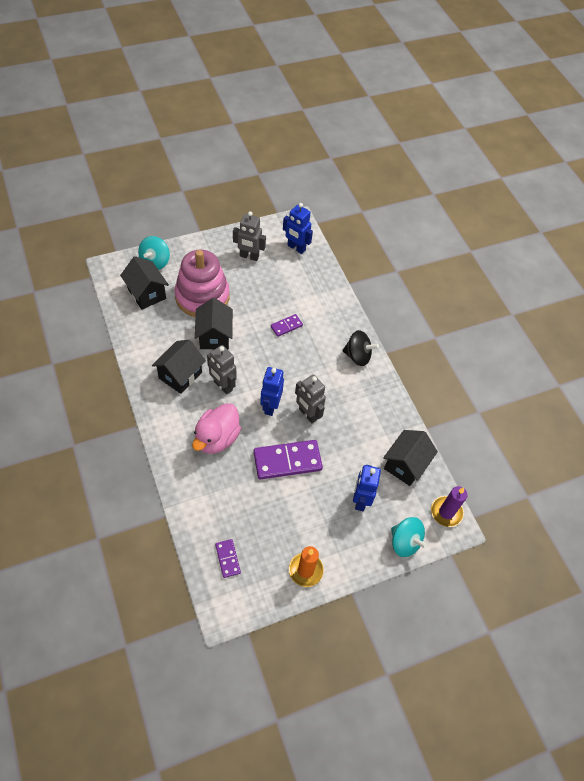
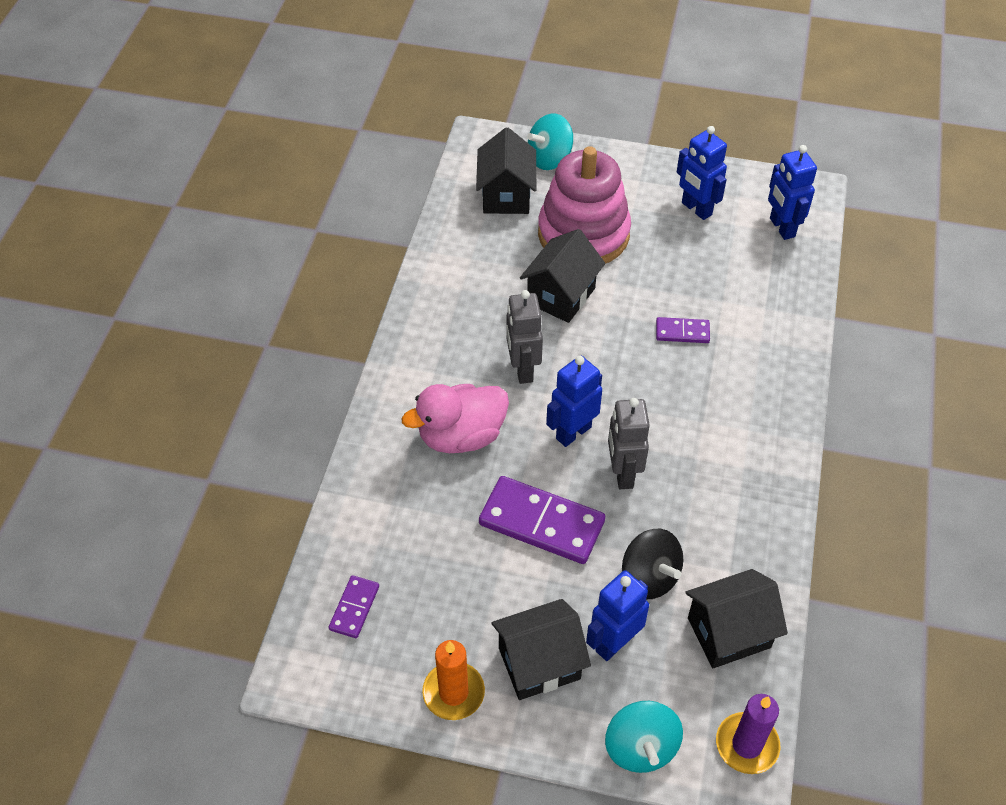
camera: 40 degrees right, 5 degrees down
black house [152,340,206,394] -> black house moved to [491,599,591,700]
grey robot [233,211,266,261] -> blue robot [677,126,727,220]
black spinning top [342,330,379,366] -> black spinning top moved to [622,529,683,599]

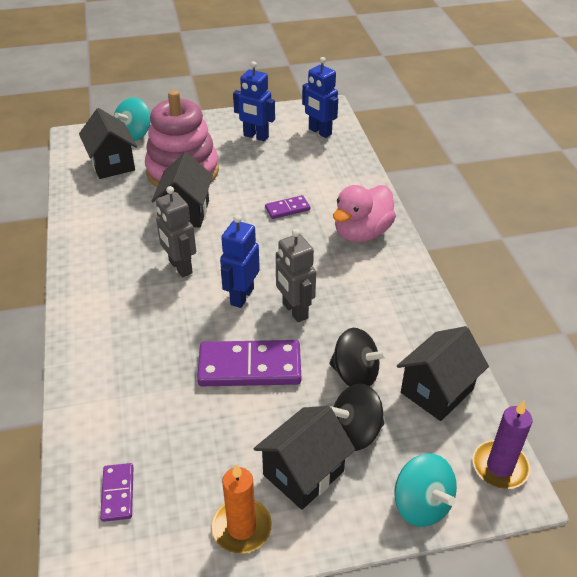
camera: 25 degrees left, 10 degrees down
pink duck [402,384,509,453] -> pink duck moved to [333,185,396,242]
blue robot [586,570,649,661] -> black spinning top [330,384,384,451]

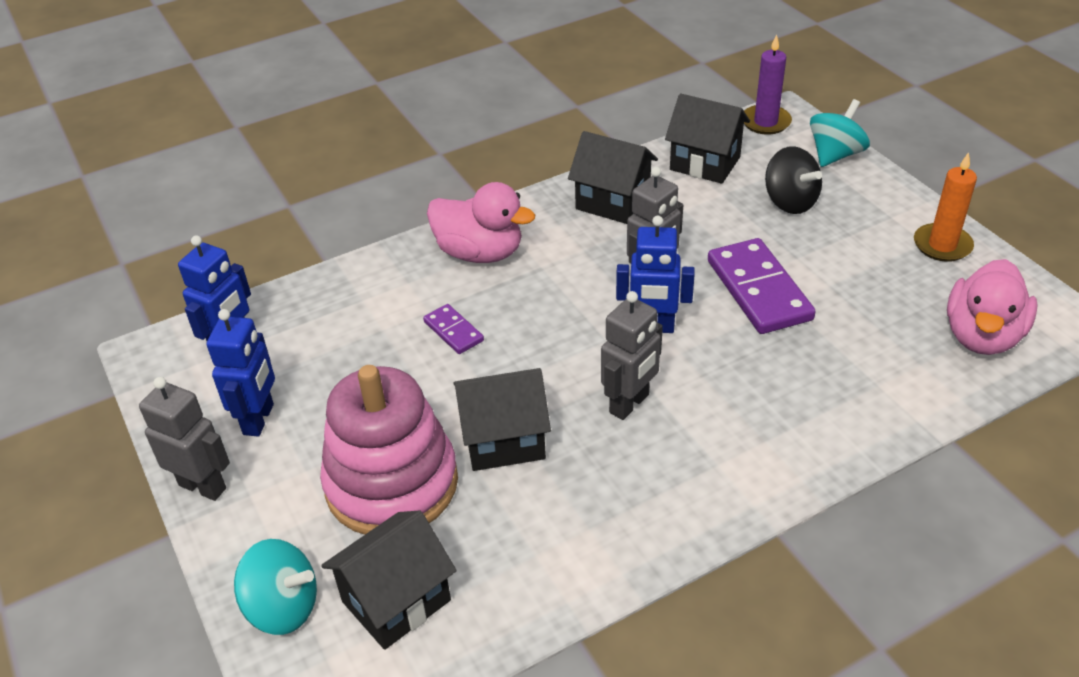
camera: 105 degrees left, 0 degrees up
purple domino [100,463,134,522] -> pink duck [947,259,1038,355]
black house [253,406,355,510] -> black house moved to [568,131,658,224]
black spinning top [329,328,388,387] -> none
none -> grey robot [139,377,230,501]

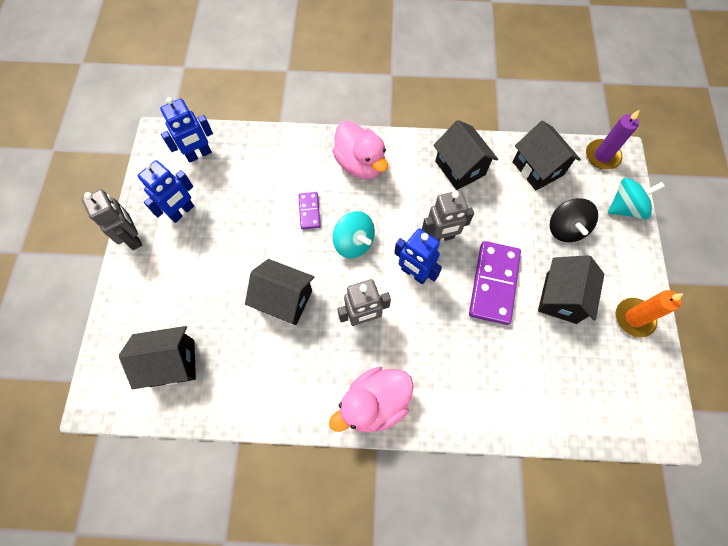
camera: 30 degrees right, 25 degrees up
turquoise spinning top [234,539,317,635] -> turquoise spinning top moved to [333,211,375,258]
pink stacking toy [320,365,458,535] -> none
pink duck [947,259,1038,355] -> pink duck moved to [329,367,414,432]
none -> black house [538,255,604,324]

